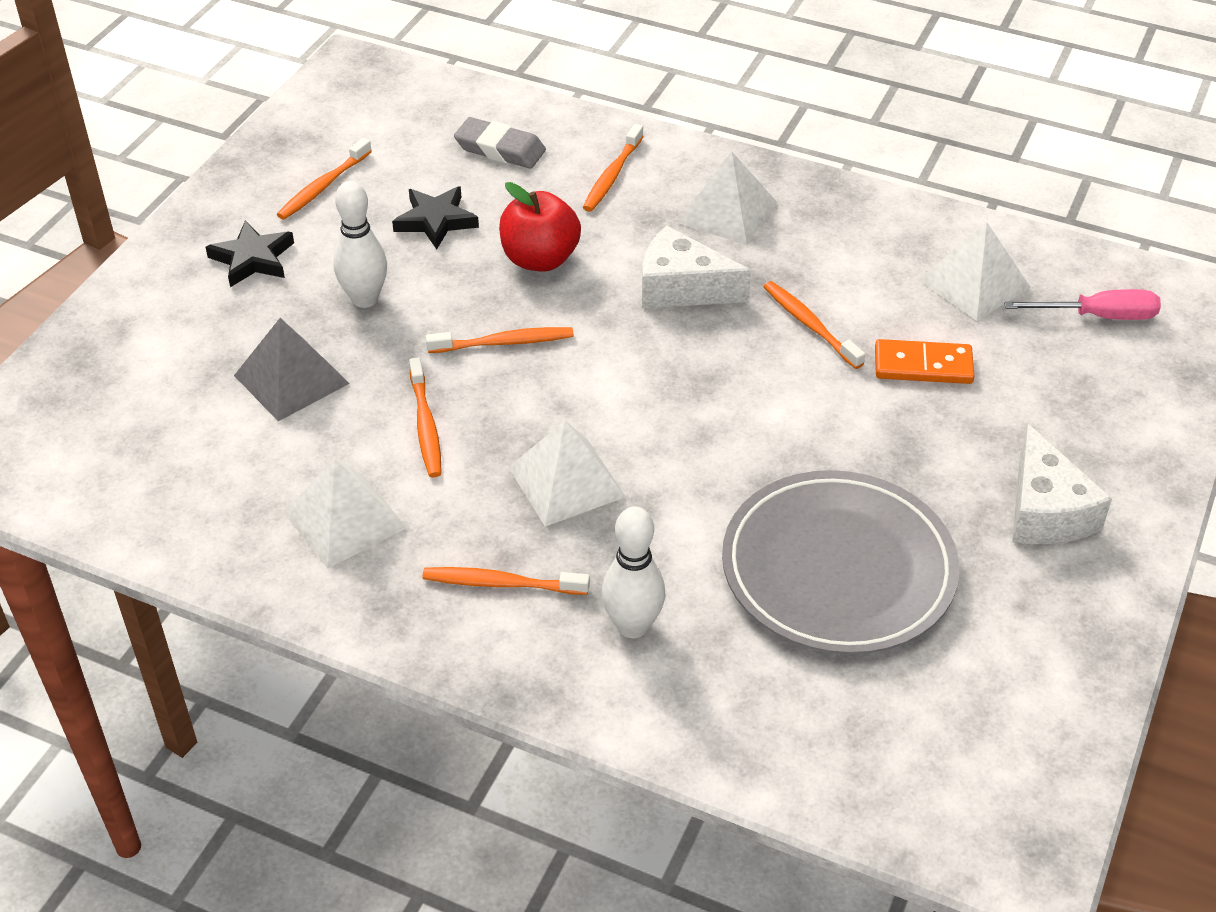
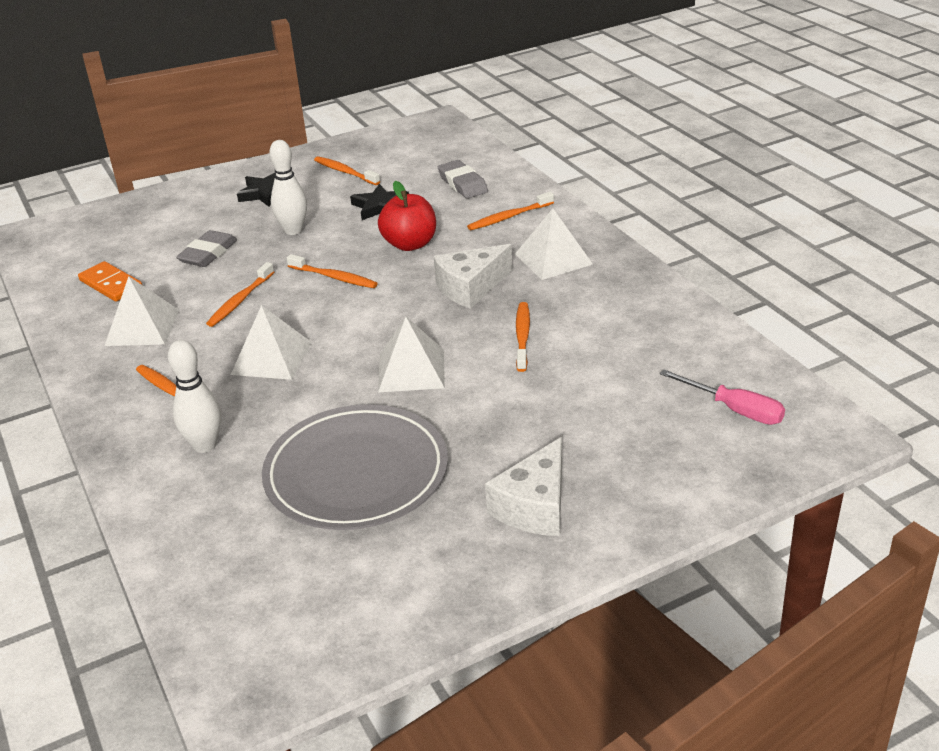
camera: 40 degrees right, 10 degrees down
grey pyramid [234,318,350,421] -> grey eraser [176,230,237,267]
orange toothbrush [277,138,372,220] -> orange toothbrush turned 60 degrees clockwise [314,156,380,185]
white cheese [642,226,751,308] -> white cheese turned 90 degrees counterclockwise [434,244,512,309]
orange domino [875,339,975,384] -> orange domino moved to [78,261,142,302]
white pyramid [919,222,1030,321] -> white pyramid moved to [378,317,445,392]

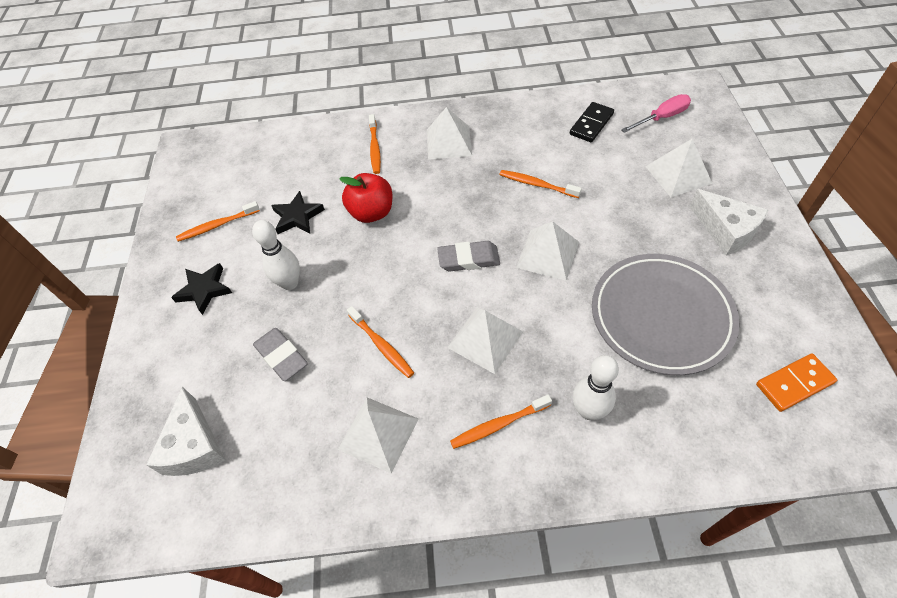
camera: 65 degrees left, 20 degrees up
orange domino [78,261,142,302] -> orange domino moved to [756,353,837,412]
orange toothbrush [287,254,378,288] -> none
white cheese [434,244,512,309] -> white cheese moved to [146,387,225,476]
grey eraser [438,160,488,199] -> grey eraser moved to [437,241,500,271]
none -> black domino [570,102,614,142]
none -> white pyramid [645,139,713,197]

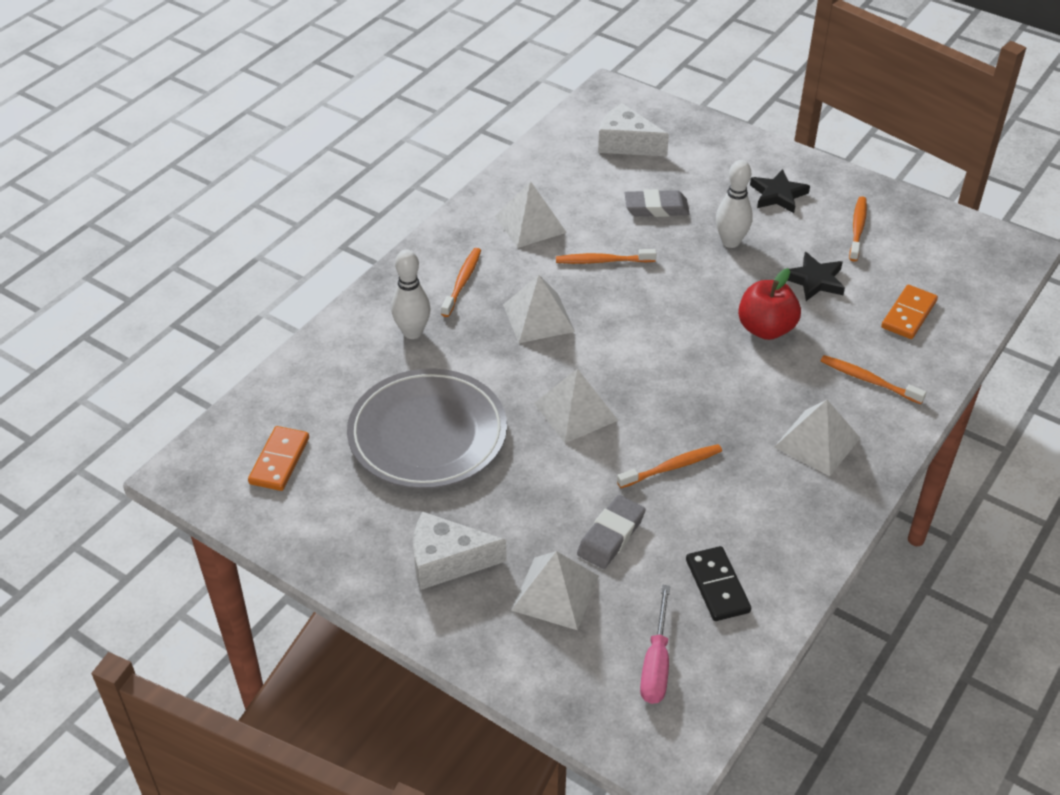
camera: 125 degrees right, 10 degrees down
grey eraser [437,241,500,271] -> grey eraser moved to [577,495,646,569]
none -> orange domino [881,285,938,339]

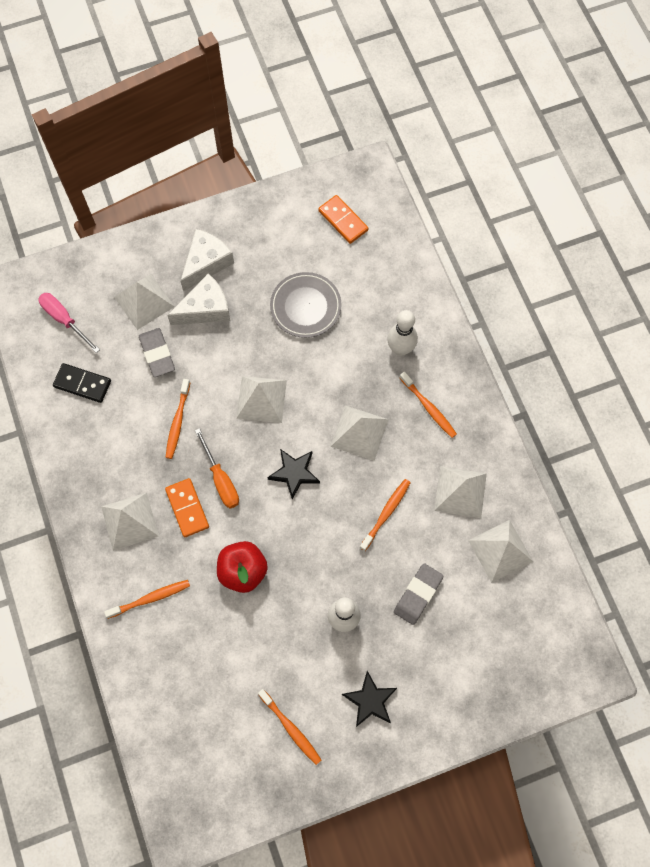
camera: 125 degrees right, 25 degrees up
grey plate [347,369,507,489] -> grey plate [270,272,342,338], size x0.64
white cheese [598,103,669,156] -> white cheese moved to [167,274,230,325]
black star [787,252,845,301] -> black star moved to [267,449,320,500]
orange domino [881,285,938,339] -> orange domino moved to [165,478,209,537]
none -> orange screwdriver [195,428,239,508]
none -> white pyramid [468,520,533,583]

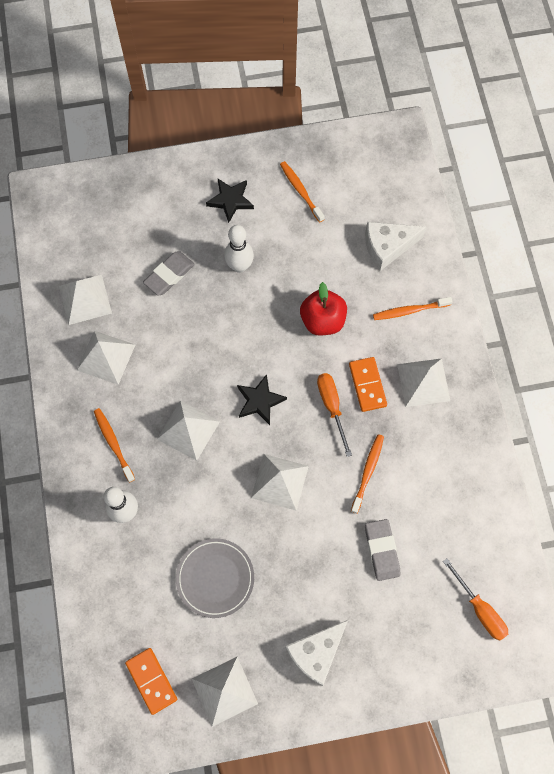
camera: 170 degrees left, 0 degrees up
pink screwdriver [38,293,100,353] -> orange screwdriver [443,558,508,641]
black domino [53,363,111,403] -> none
white pyramid [114,274,175,330] -> white pyramid moved to [192,657,258,727]
white cheese [167,274,230,325] -> white cheese moved to [365,222,426,271]
orange toothbrush [359,479,411,551] -> none

